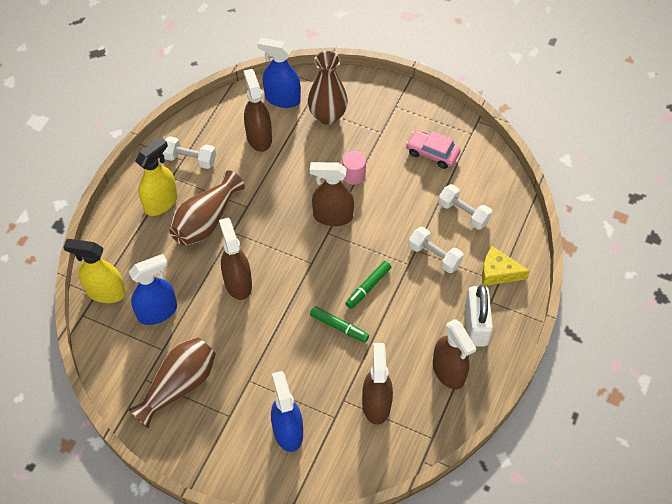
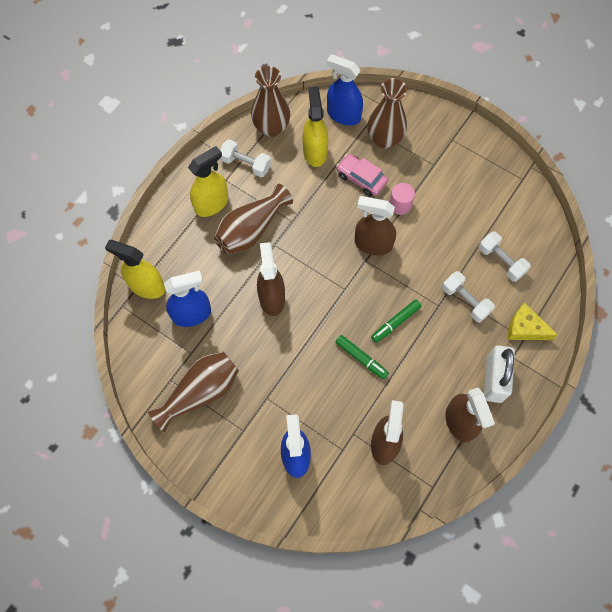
camera: 10 degrees right, 10 degrees up
brown spray bottle [244,69,272,152] -> yellow spray bottle [303,86,328,167]
pink car [406,130,460,169] -> pink car moved to [336,154,388,197]
none -> brown vase [251,66,290,137]

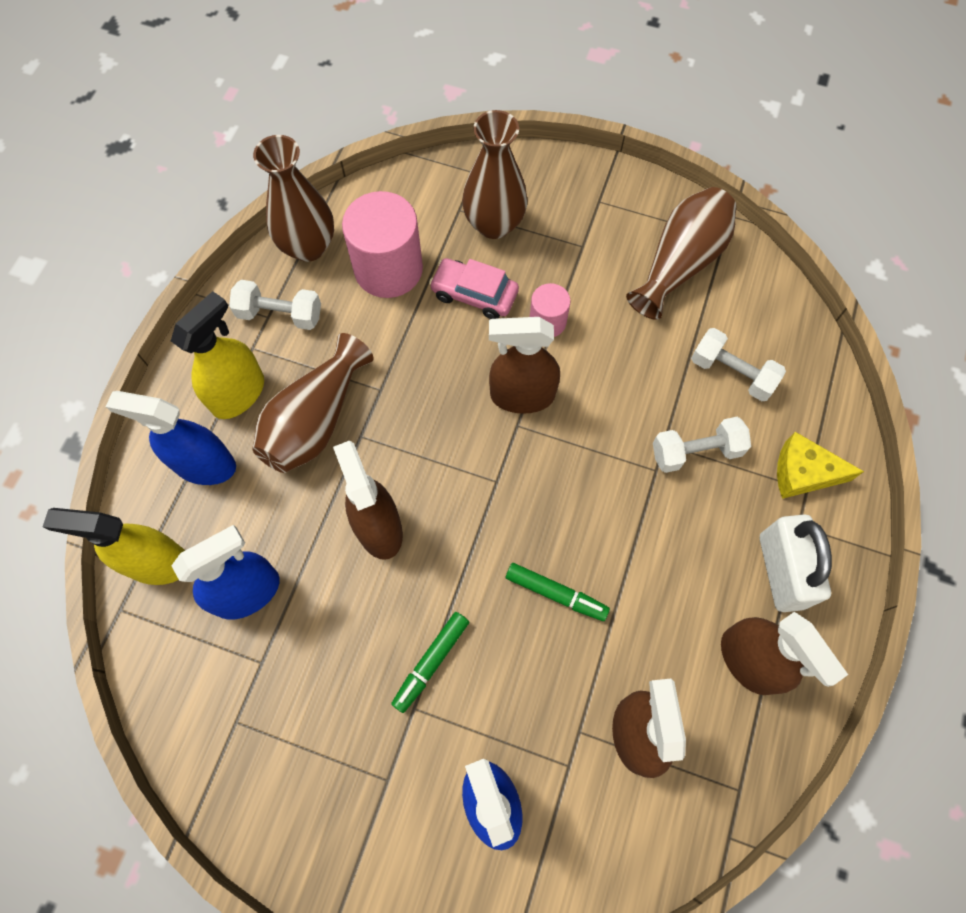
camera: 15 degrees left, 0 degrees up
brown vase [147,352,239,432] -> brown vase moved to [626,187,737,320]
yellow spray bottle [303,86,328,167] -> pink cylinder [342,191,423,298]
blue spray bottle [327,54,363,126] -> blue spray bottle moved to [106,391,236,485]
green marker [371,299,422,343] -> green marker moved to [391,612,469,713]
white dumbbell [442,271,495,323] -> white dumbbell turned 45 degrees counterclockwise [653,417,751,473]

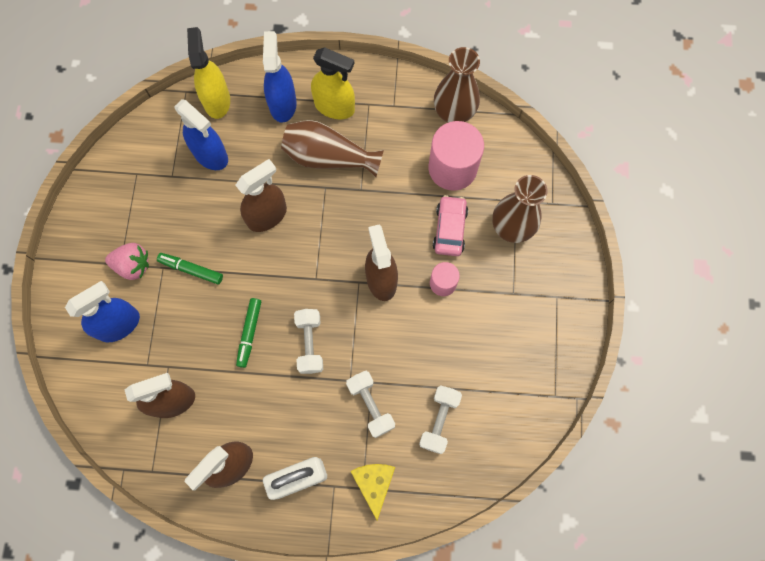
camera: 75 degrees right, 5 degrees up
white dumbbell [229,280,321,330] -> white dumbbell moved to [294,309,323,374]
brown vase [626,187,737,320] -> none
none -> pink strawberry [105,243,149,280]

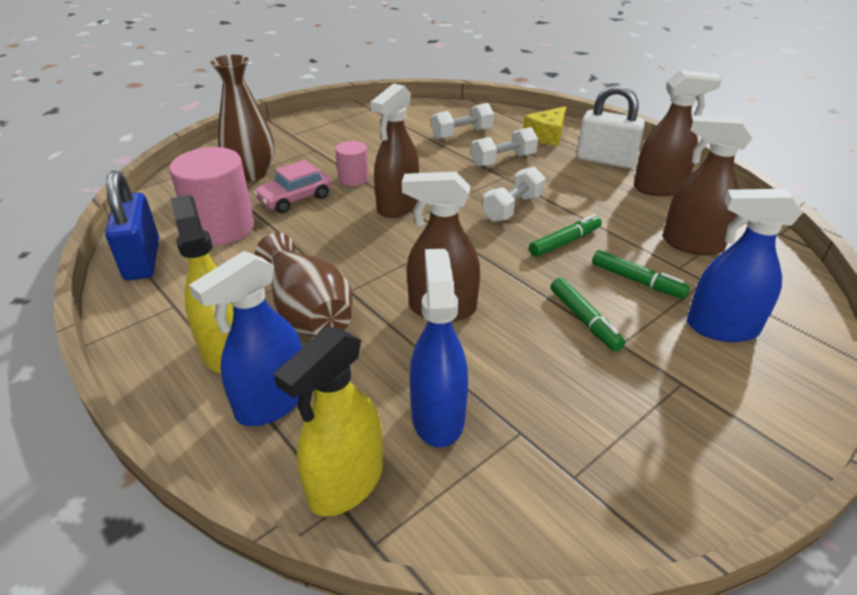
camera: 135 degrees left, 35 degrees down
pink strawberry [105,243,149,280] -> none
white dumbbell [346,371,395,438] -> white dumbbell turned 45 degrees clockwise [471,127,538,167]
brown vase [434,47,480,123] -> blue padlock [105,171,159,280]
none -> green marker [592,250,690,299]

